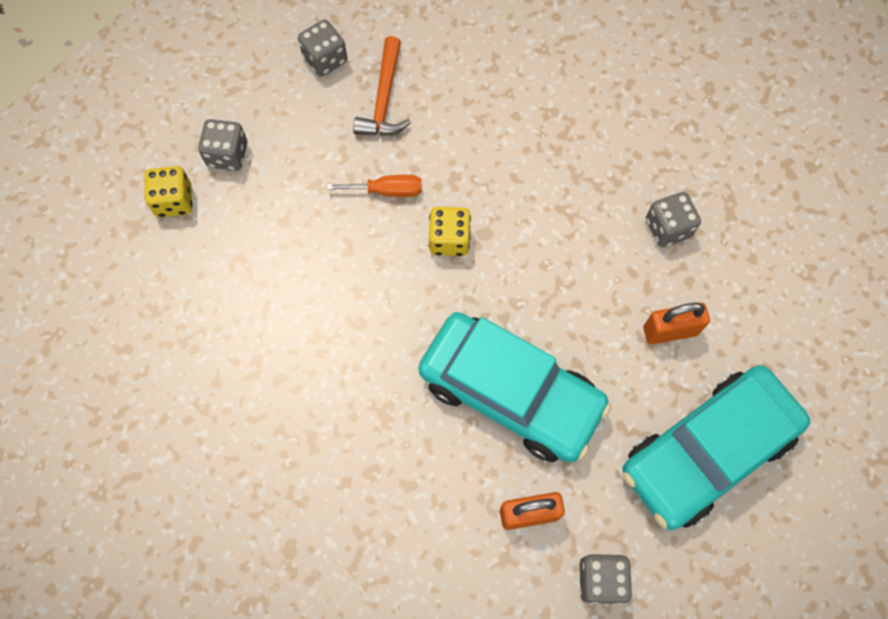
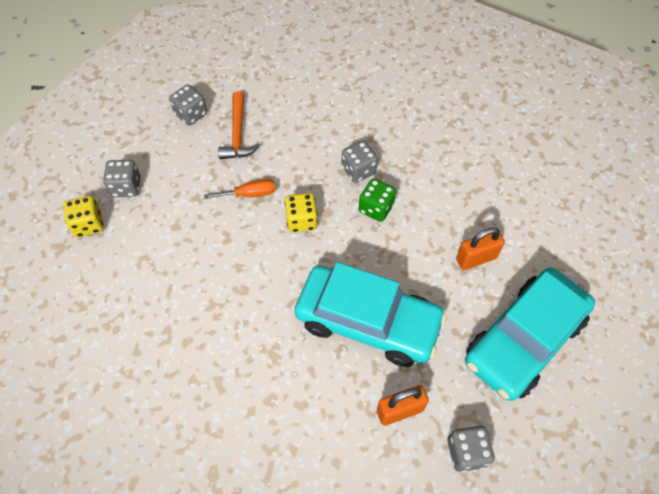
camera: 10 degrees left, 10 degrees down
grey dice [646,192,701,247] -> grey dice moved to [341,141,378,183]
none -> green dice [359,178,396,222]

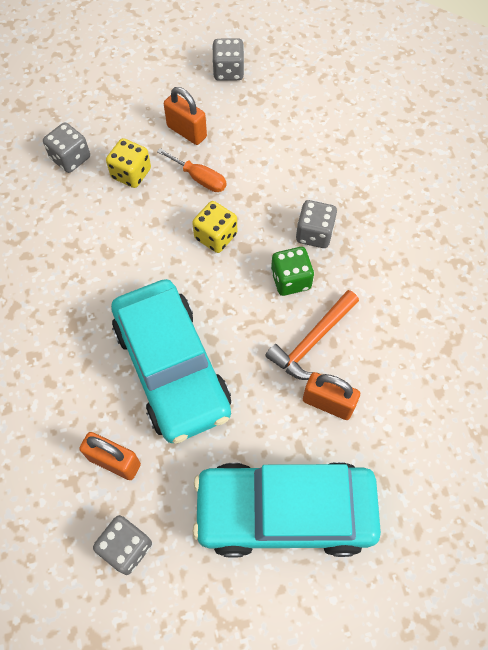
camera: 45 degrees right, 5 degrees up
yellow dice [64,196,103,237] -> yellow dice moved to [106,138,151,188]
grey dice [103,160,141,197] -> grey dice moved to [43,122,90,173]
orange hammer [218,91,260,159] -> orange hammer moved to [265,290,359,380]
none -> orange padlock [164,87,207,145]

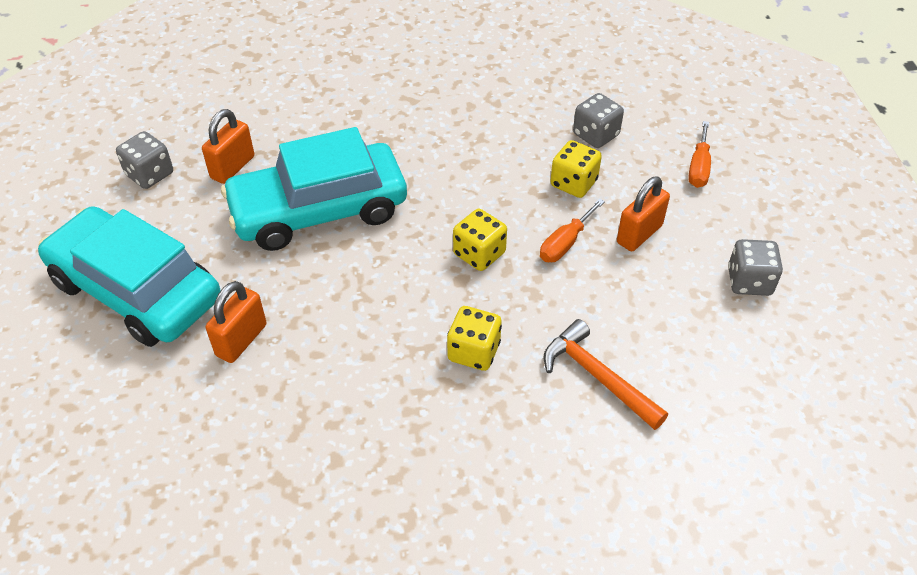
camera: 95 degrees right, 15 degrees down
turquoise car [193,462,381,558] -> turquoise car turned 60 degrees counterclockwise [38,206,221,347]
orange hammer [265,290,359,380] -> orange hammer moved to [544,319,668,430]
green dice [271,247,314,296] -> none
grey dice [296,200,337,248] -> yellow dice [447,306,502,371]
none -> orange screwdriver [688,121,711,188]

